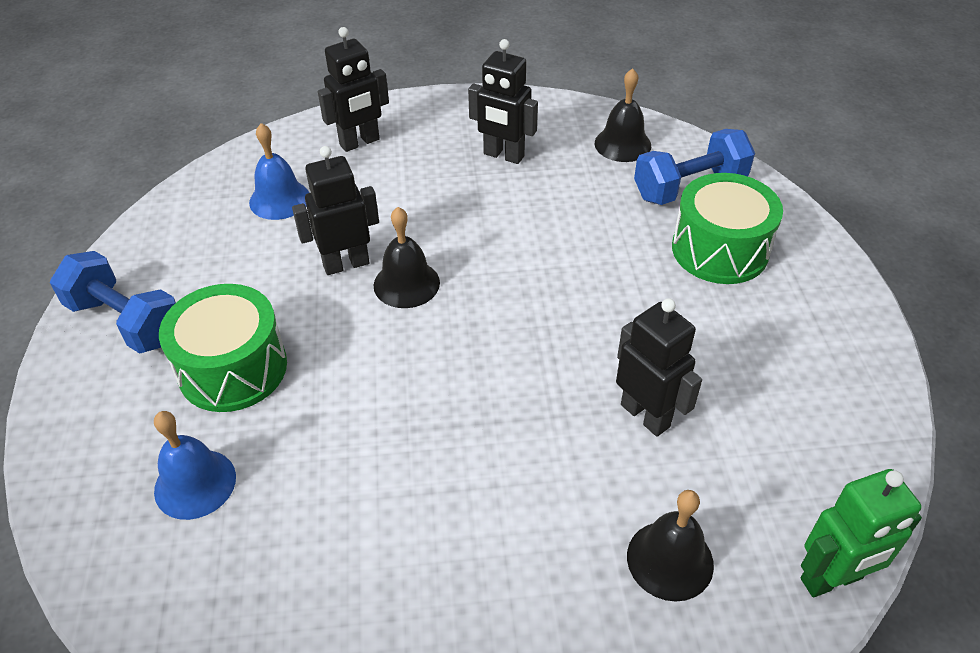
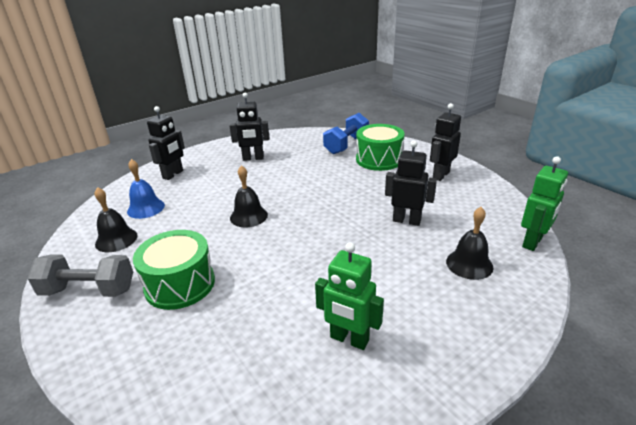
camera: 30 degrees left, 15 degrees down
blue dumbbell [50,251,176,354] -> grey dumbbell [27,254,133,297]
blue bell [154,411,236,520] -> none
black robot [292,146,379,275] -> black robot moved to [430,103,461,181]
black bell [595,68,651,162] -> black bell moved to [95,187,138,252]
none -> green robot [315,242,384,350]

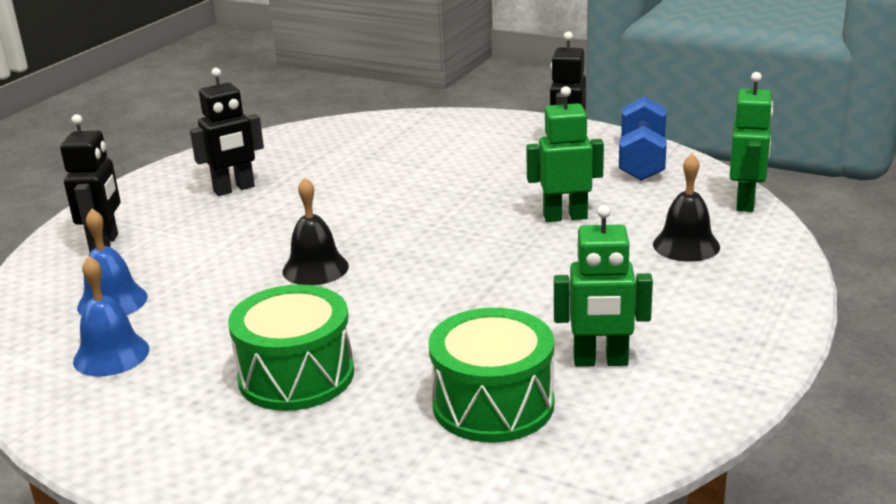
camera: 25 degrees left, 5 degrees down
grey dumbbell [27,254,133,297] -> none
black bell [95,187,138,252] -> blue bell [73,256,149,377]
blue dumbbell [323,113,369,154] -> blue dumbbell moved to [619,96,667,181]
green drum [356,124,405,171] -> green drum moved to [428,308,554,443]
black robot [385,141,437,226] -> green robot [526,86,604,222]

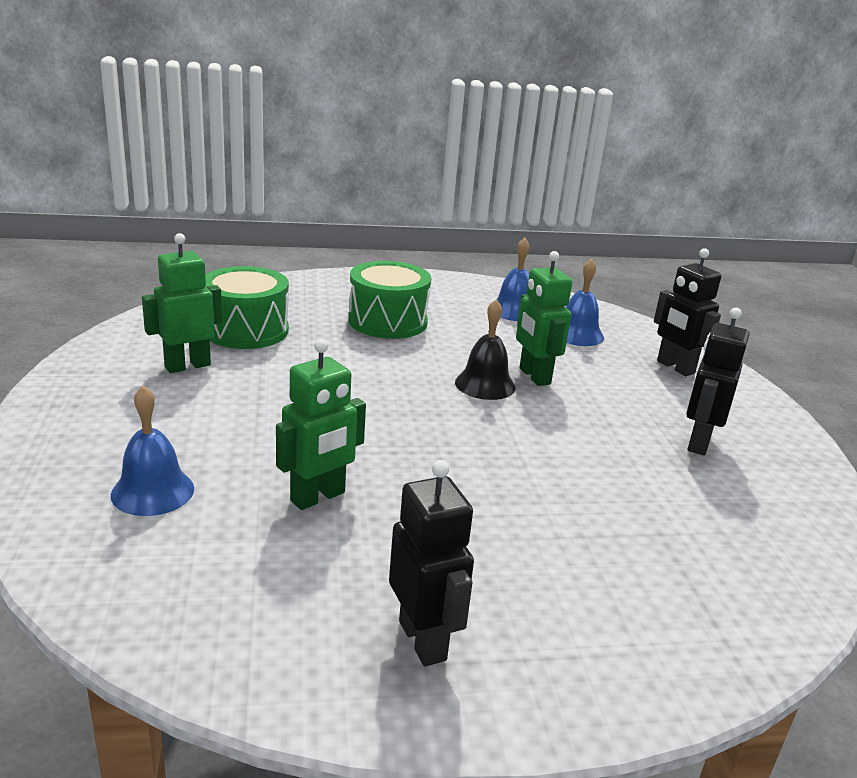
camera: 140 degrees right, 0 degrees up
blue dumbbell [619,96,667,181] -> none
black bell [653,154,720,262] -> blue bell [111,385,194,516]
green robot [730,72,773,212] -> green robot moved to [516,251,572,386]

